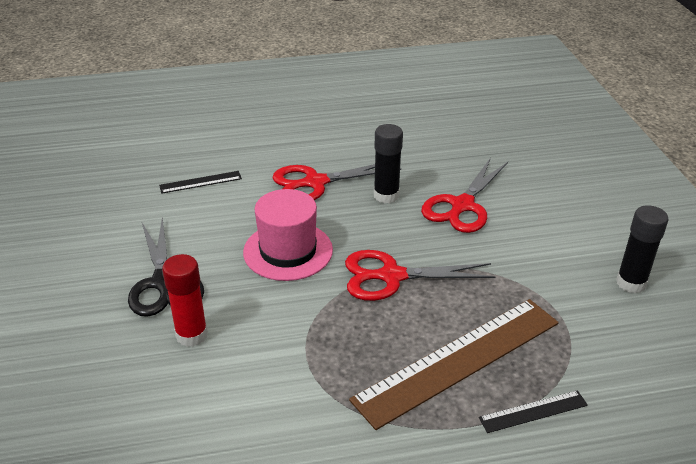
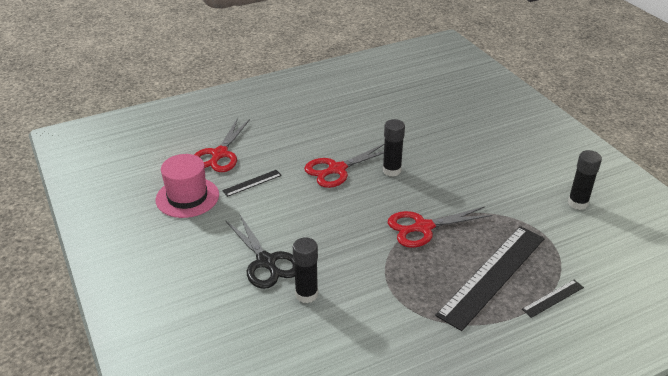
camera: 15 degrees left, 0 degrees up
red glue stick [162,254,208,347] -> black glue stick [293,237,318,303]
pink hat [243,189,333,281] -> pink hat moved to [156,154,219,218]
brown ruler [349,299,559,430] -> black ruler [435,226,545,331]
red scissors [421,158,508,233] -> red scissors moved to [194,118,250,172]

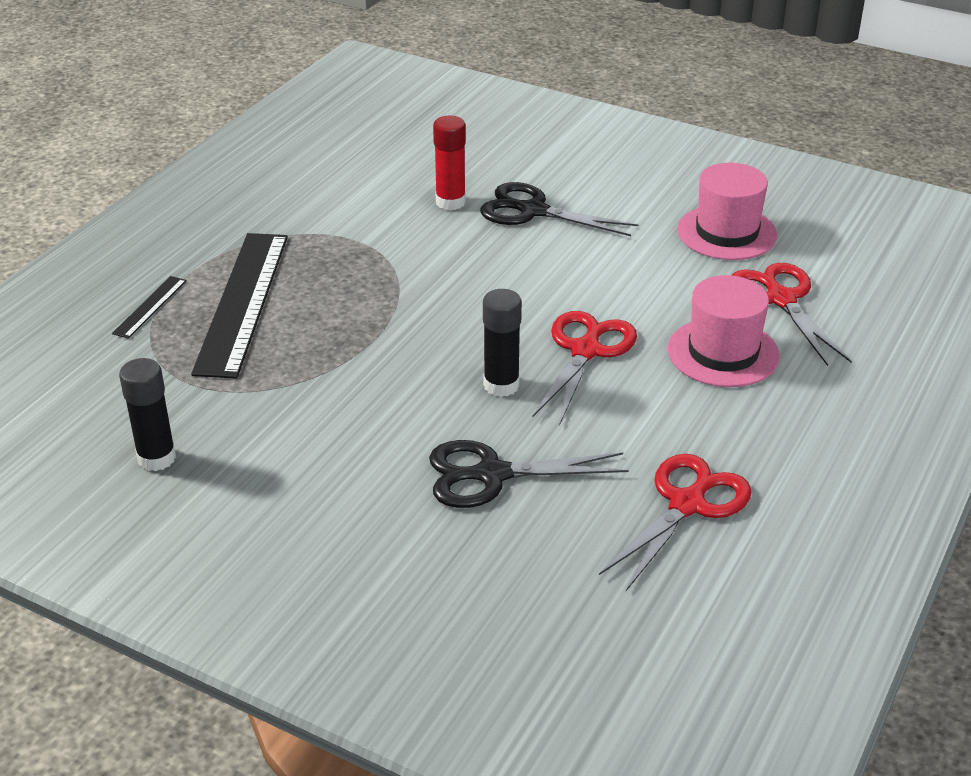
camera: 145 degrees right, 0 degrees up
black ruler [222,170,282,197] -> none
black glue stick [293,237,318,303] -> red glue stick [433,116,466,210]
red scissors [388,206,493,248] -> red scissors moved to [599,454,752,591]
none -> black scissors [429,440,629,508]
none -> pink hat [668,275,780,387]

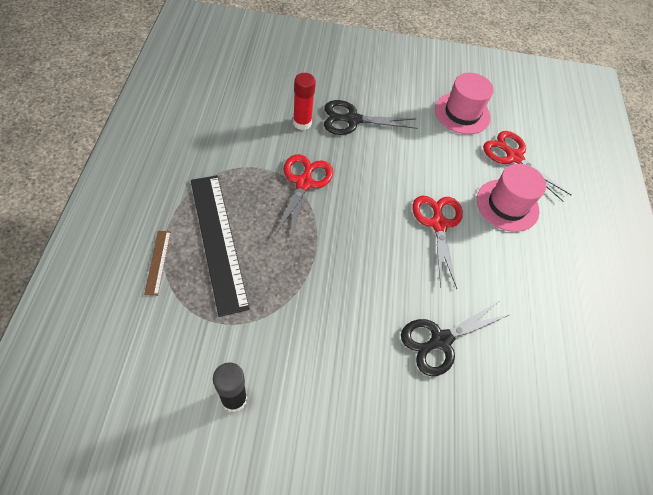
camera: 30 degrees left, 20 degrees up
black ruler [112,276,187,339] -> brown ruler [144,231,171,296]
black glue stick [483,289,522,397] -> none
red scissors [599,454,752,591] -> red scissors moved to [274,154,333,242]

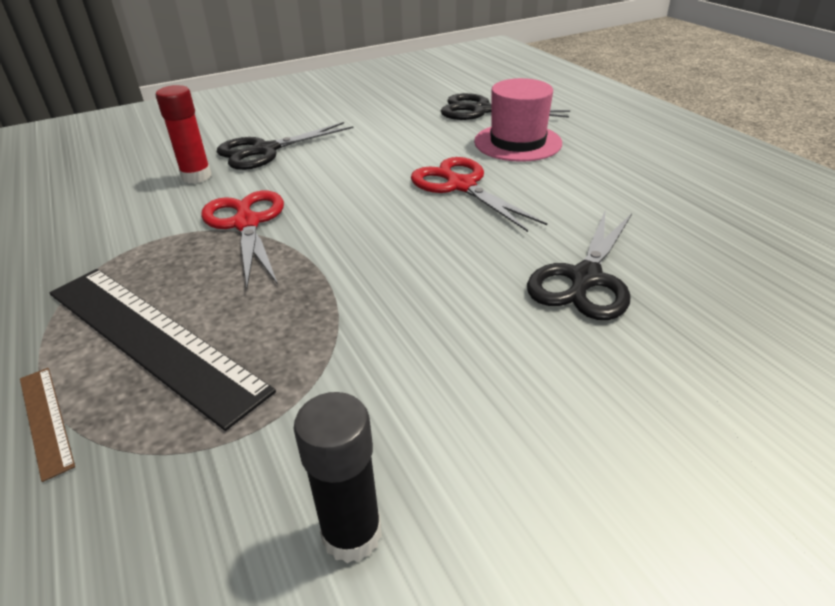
camera: 25 degrees left, 20 degrees down
pink hat [435,73,494,134] -> none
red scissors [483,131,571,202] -> black scissors [441,93,570,120]

